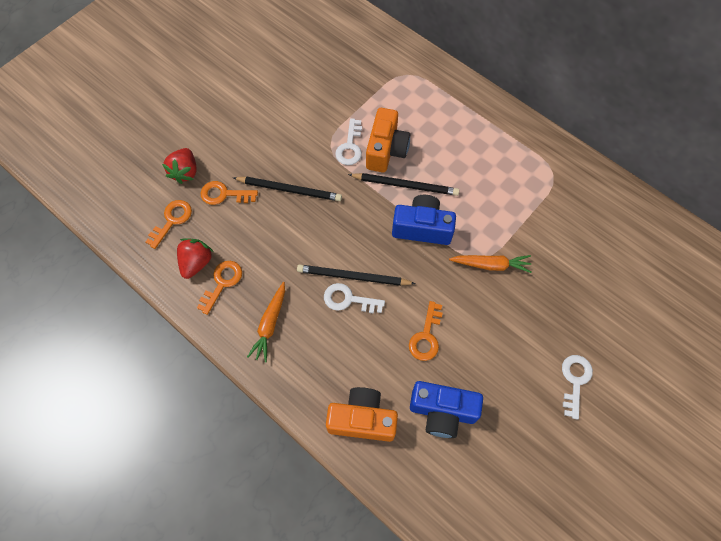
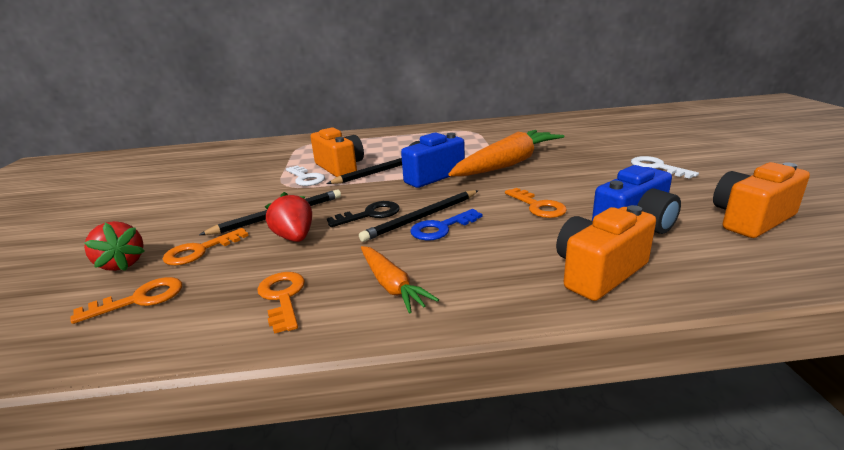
camera: 45 degrees left, 40 degrees down
orange key [146,200,192,249] -> orange key turned 75 degrees clockwise [70,277,182,324]
red strawberry [177,239,213,279] -> red strawberry moved to [265,192,312,242]
white key [324,283,385,314] -> blue key [410,209,482,241]
orange carrot [449,255,532,273] -> orange carrot [449,130,565,177], size x1.89
none -> black key [327,201,400,227]
none -> orange camera [713,162,810,238]

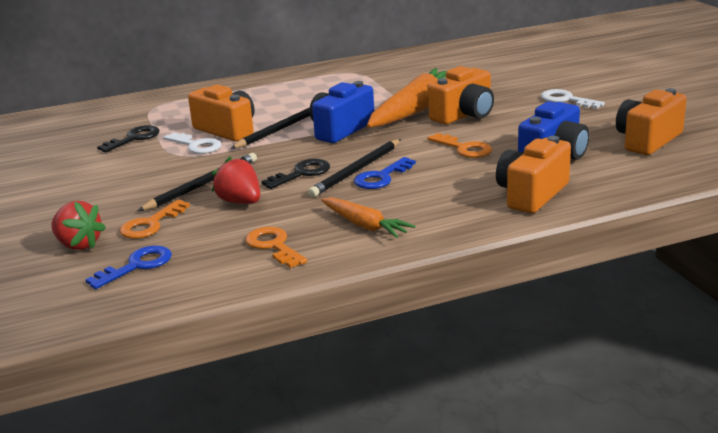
camera: 15 degrees left, 0 degrees up
orange key [70,277,182,324] -> blue key [85,246,172,289]
none -> black key [97,125,160,152]
none -> orange camera [428,66,494,124]

